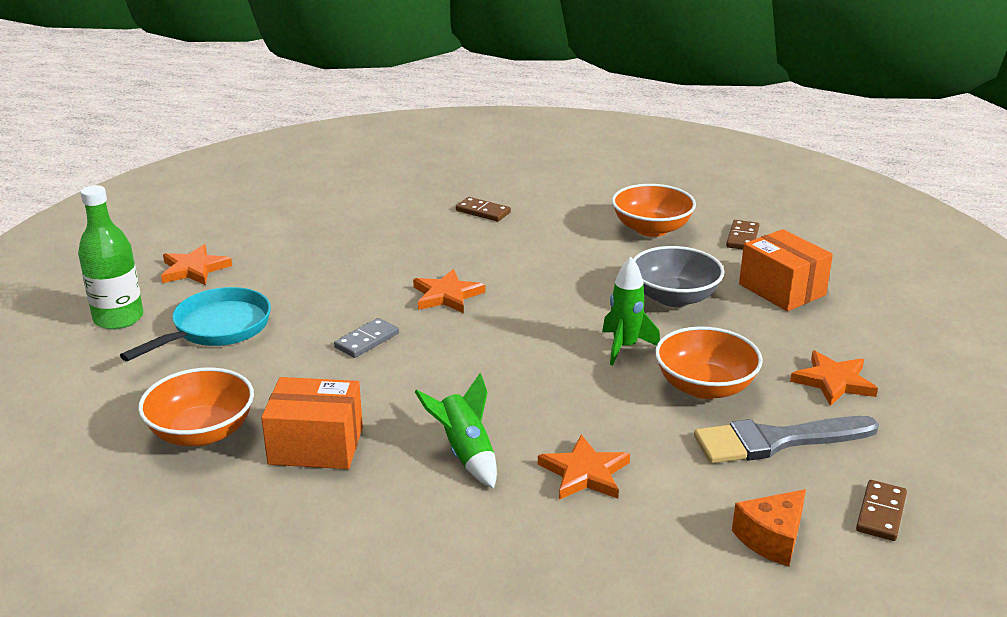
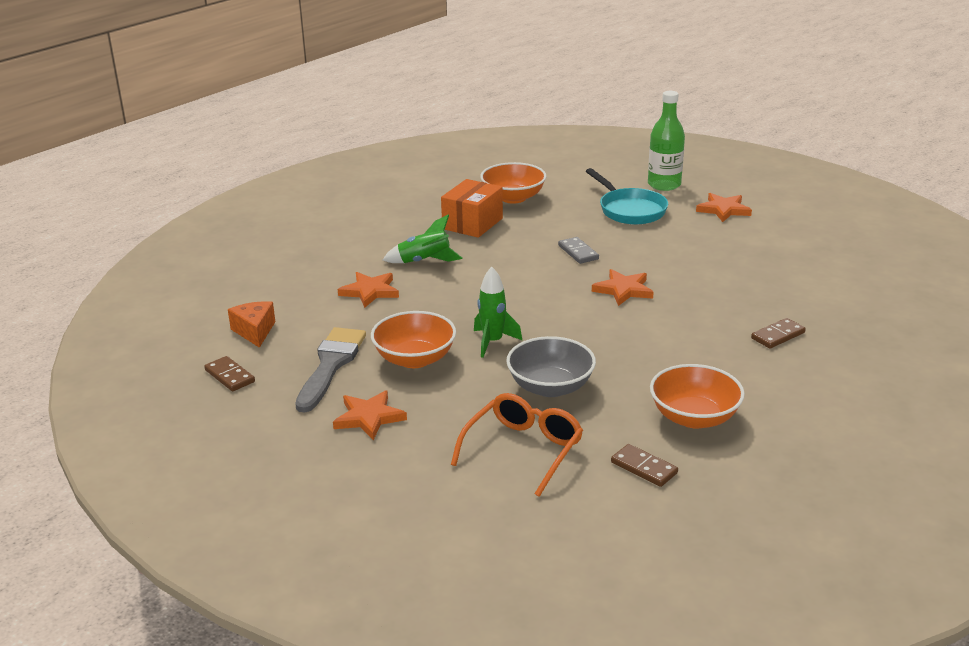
camera: 115 degrees right, 0 degrees up
orange box [739,229,833,311] -> orange glasses [451,393,583,497]

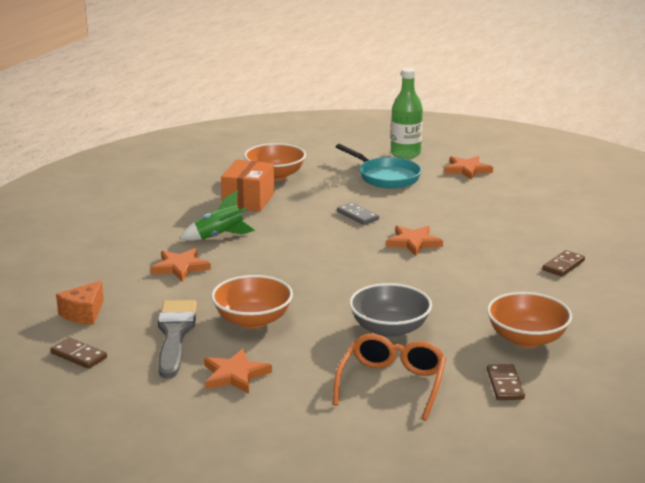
camera: 15 degrees left, 5 degrees down
orange cheese [228,301,275,348] -> orange cheese turned 120 degrees counterclockwise [56,280,104,325]
green rocket [474,267,522,358] -> none
brown domino [611,444,678,487] -> brown domino turned 60 degrees clockwise [487,364,525,400]

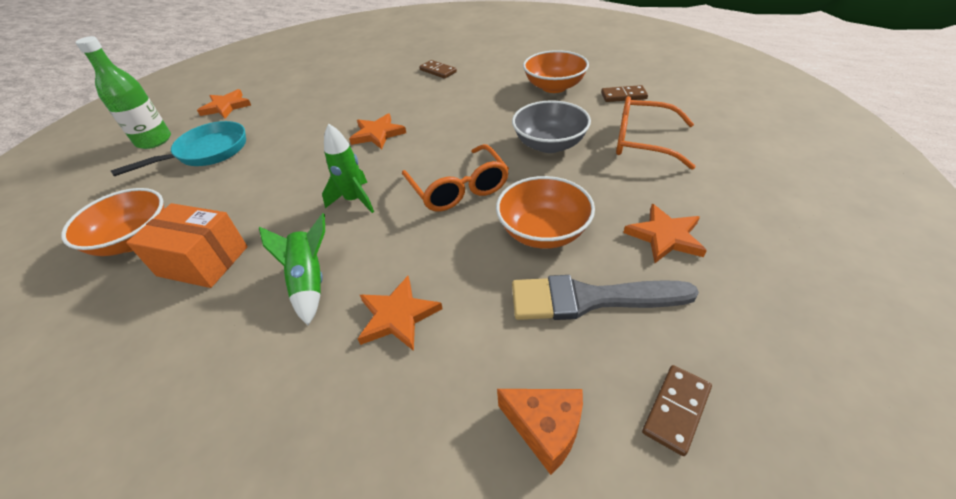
camera: 85 degrees left, 20 degrees up
grey domino [337,202,379,225] -> none
none -> green rocket [322,123,374,213]
none -> orange glasses [402,144,509,211]

